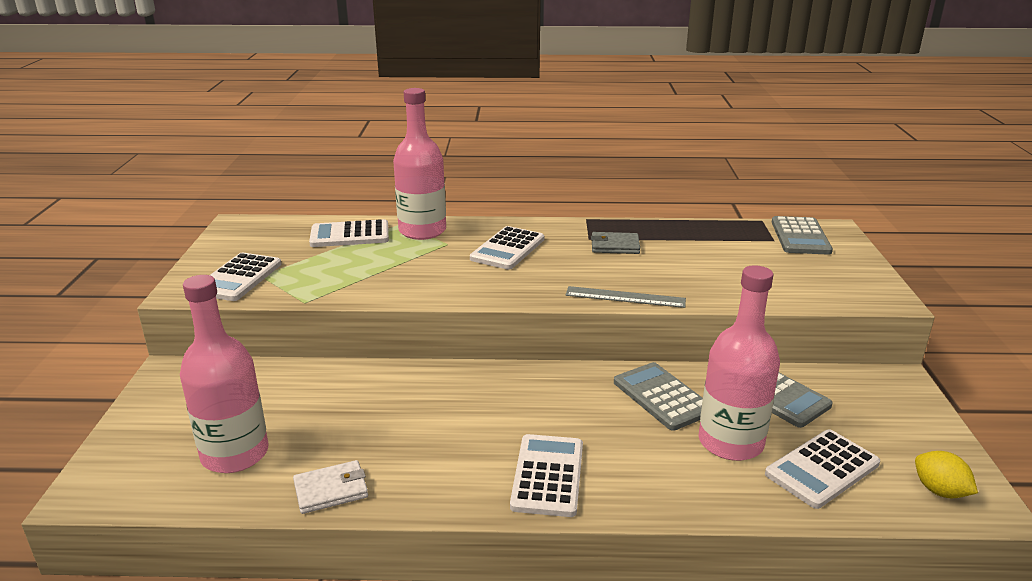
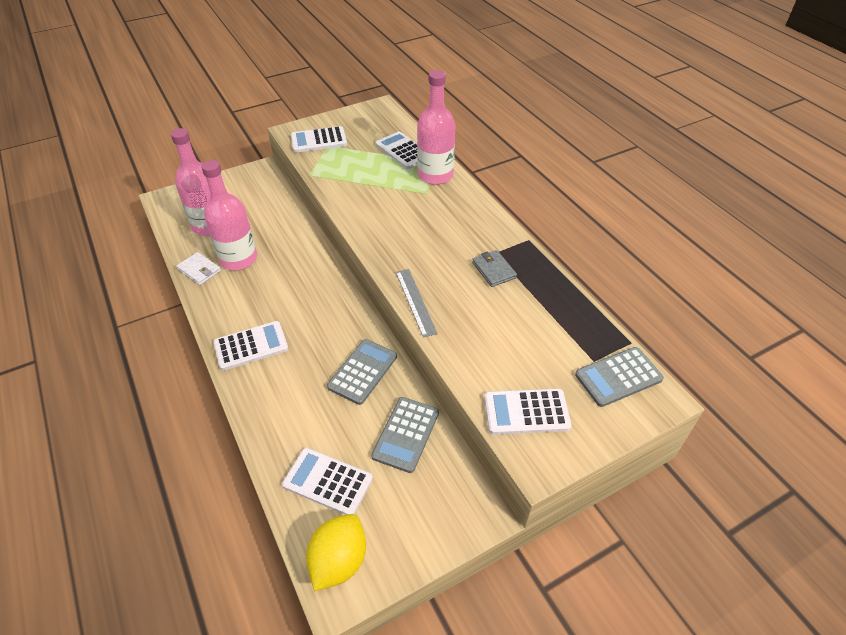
camera: 60 degrees right, 20 degrees up
white calculator [470,226,544,270] -> white calculator moved to [484,388,572,435]
pink bottle [698,265,780,461] -> pink bottle moved to [201,160,257,270]
yellow lemon [915,451,978,498] -> yellow lemon [306,514,366,591], size x1.60

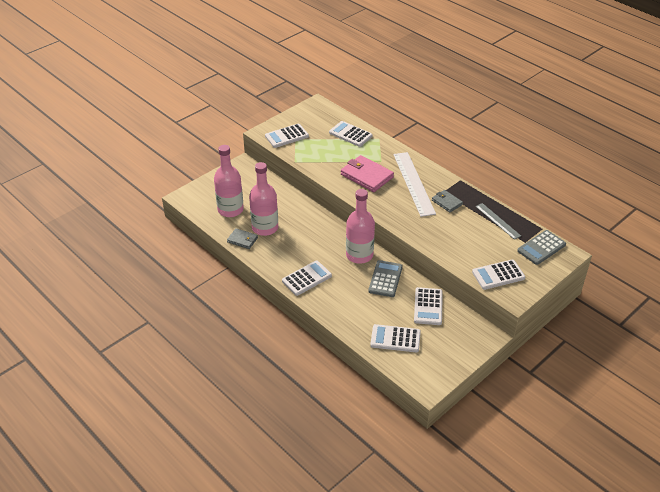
camera: 15 degrees left, 5 degrees down
white wallet [176,252,221,285] -> grey wallet [227,228,258,249]
yellow lemon [306,514,366,591] -> none
grey calculator [371,397,439,473] -> white calculator [414,287,443,325]
grey ruler [396,269,438,338] -> grey ruler moved to [475,203,521,240]
pink bottle [417,70,456,185] -> pink bottle moved to [346,189,375,264]
none -> pink wallet [341,155,394,192]
none -> white ruler [393,152,436,217]

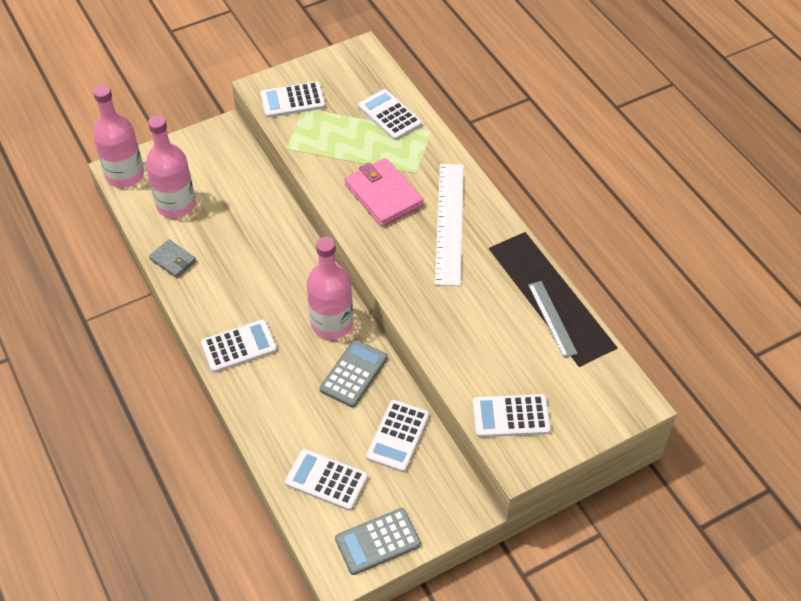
camera: 15 degrees right, 10 degrees up
pink bottle [249,162,278,236] -> pink bottle moved to [93,85,144,188]
grey wallet [432,190,463,213] -> none
grey calculator [517,230,566,265] -> grey calculator moved to [335,508,421,575]

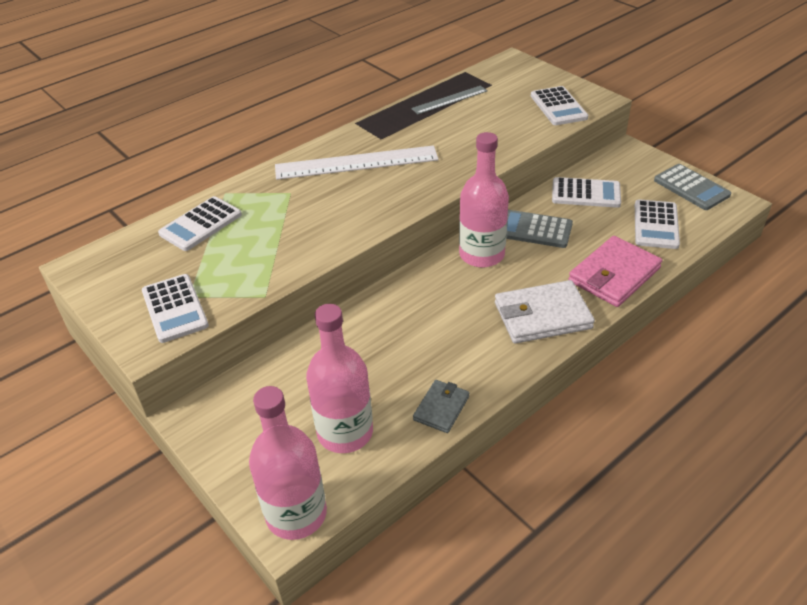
camera: 100 degrees left, 10 degrees down
white calculator [201,320,277,373] -> white wallet [495,280,595,344]
pink wallet [345,158,424,227] -> pink wallet moved to [568,236,662,307]

